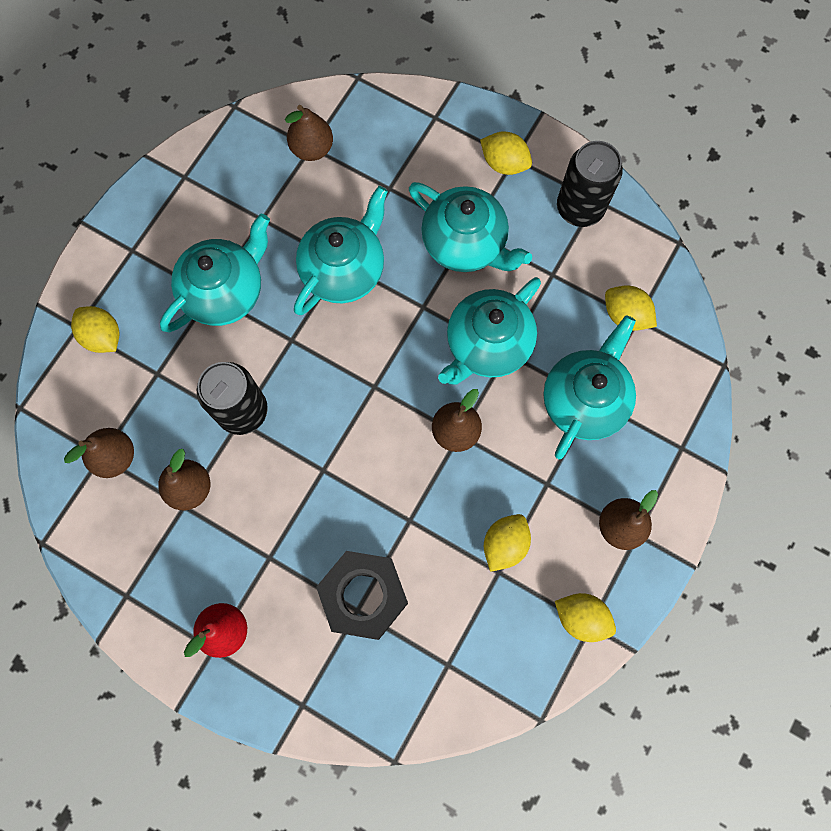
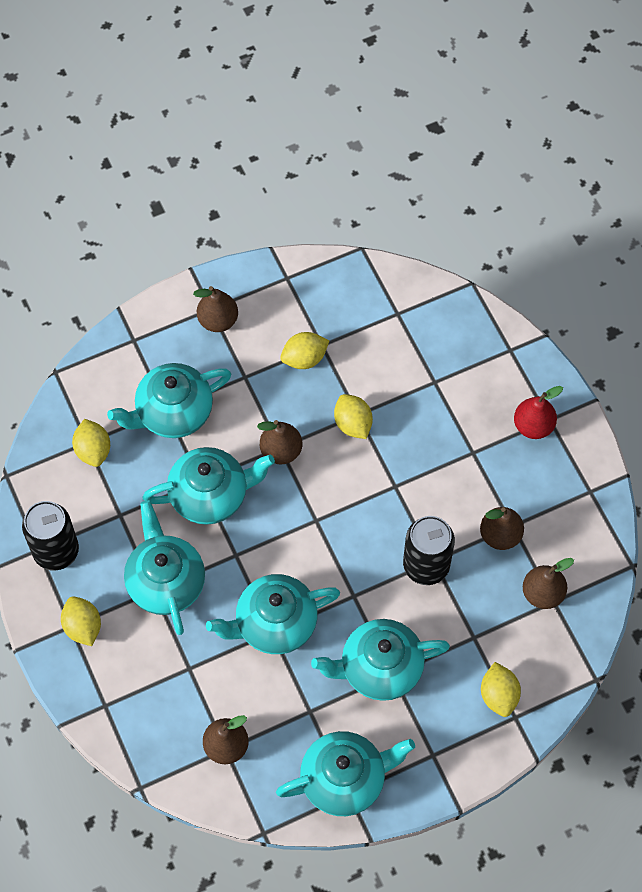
camera: 145 degrees left, 10 degrees down
black nut [316,551,408,640] -> none
yellow lemon [555,593,616,642] -> yellow lemon moved to [334,394,373,439]
none -> turquoise teapot [276,731,415,816]

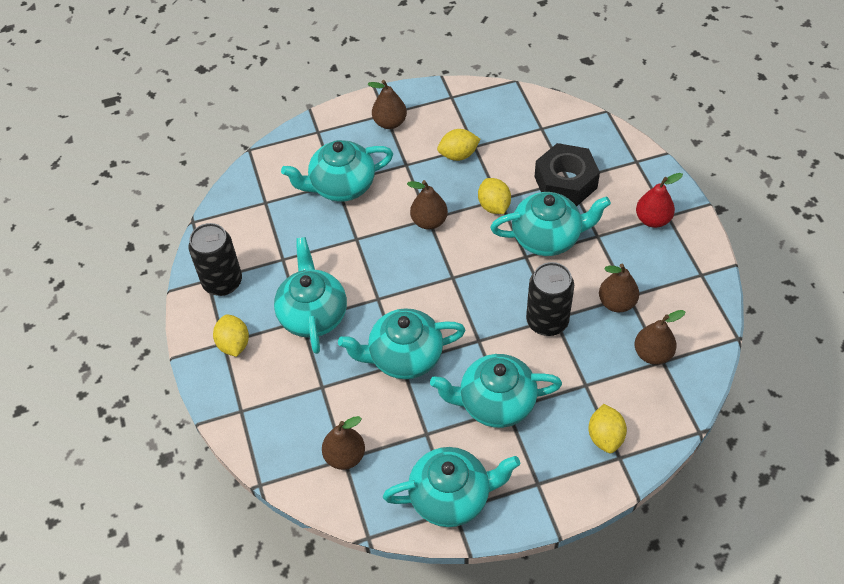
camera: 10 degrees right, 10 degrees down
yellow lemon [72,419,110,467] -> none
turquoise teapot [142,447,275,525] -> turquoise teapot moved to [490,192,611,256]
none -> black nut [535,143,600,207]

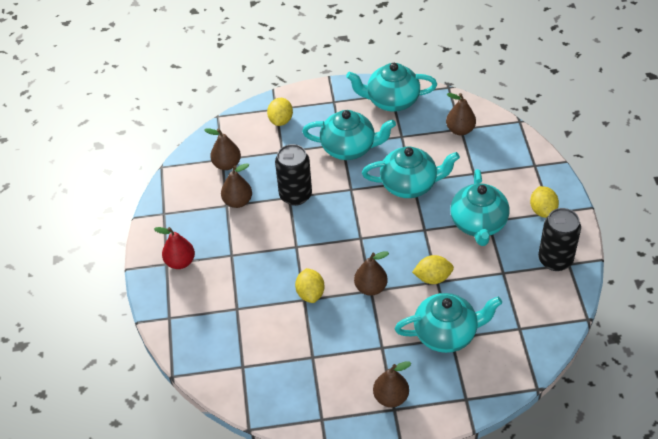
camera: 170 degrees left, 5 degrees down
yellow lemon [437,129,481,161] -> yellow lemon moved to [412,255,454,284]
turquoise teapot [490,192,611,256] -> none
black nut [535,143,600,207] -> none

